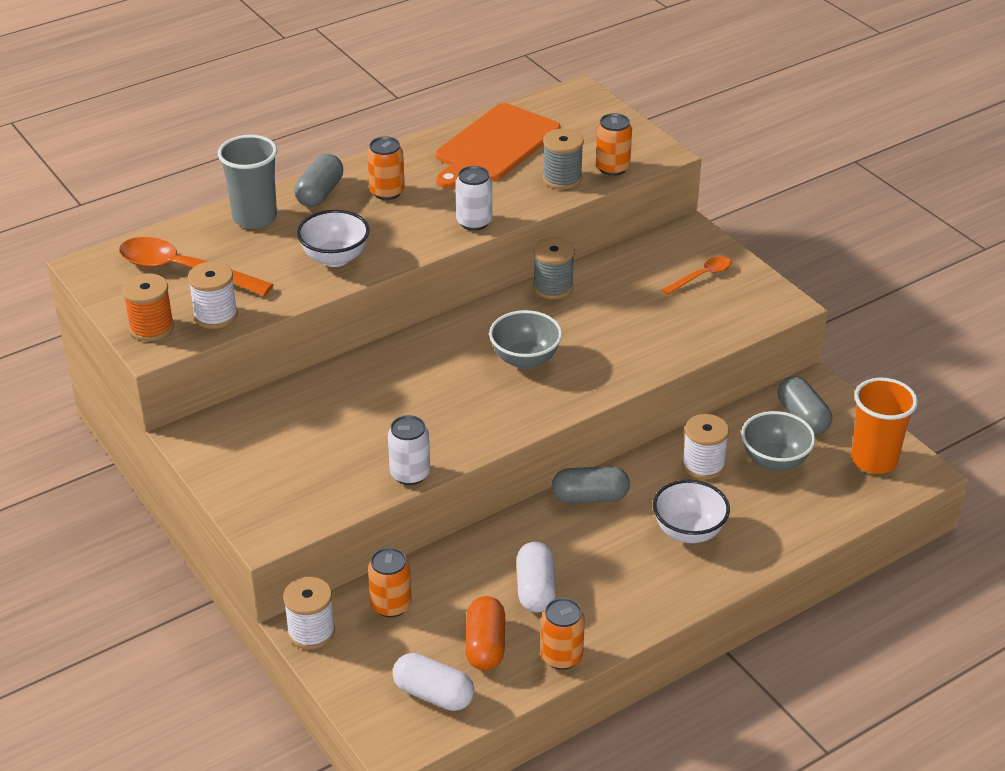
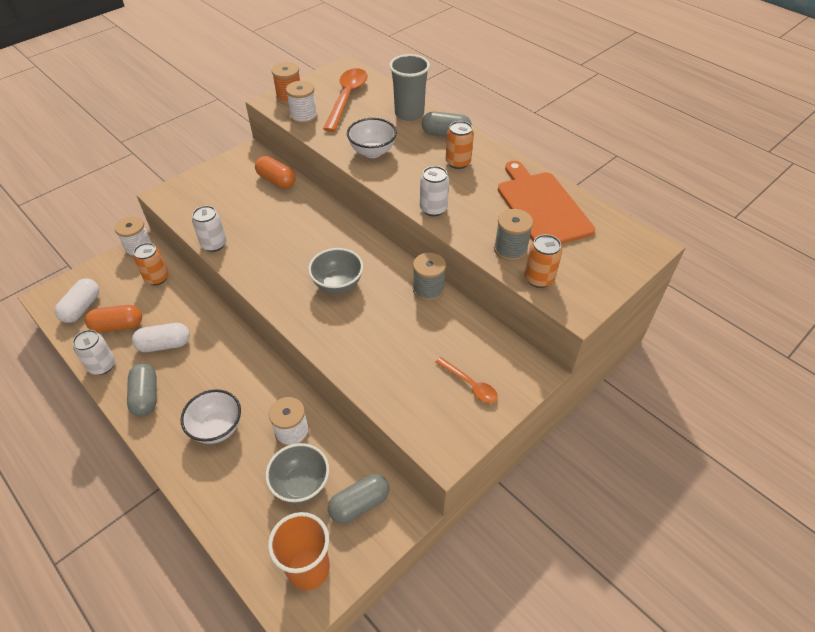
camera: 80 degrees right, 10 degrees up
orange cutting board [436,103,560,189] -> orange cutting board turned 45 degrees clockwise [498,161,595,244]
orange can [541,598,585,670] -> white can [73,330,115,375]
grey capsule [552,466,630,504] -> grey capsule moved to [127,363,156,417]
none -> orange capsule [255,156,296,189]

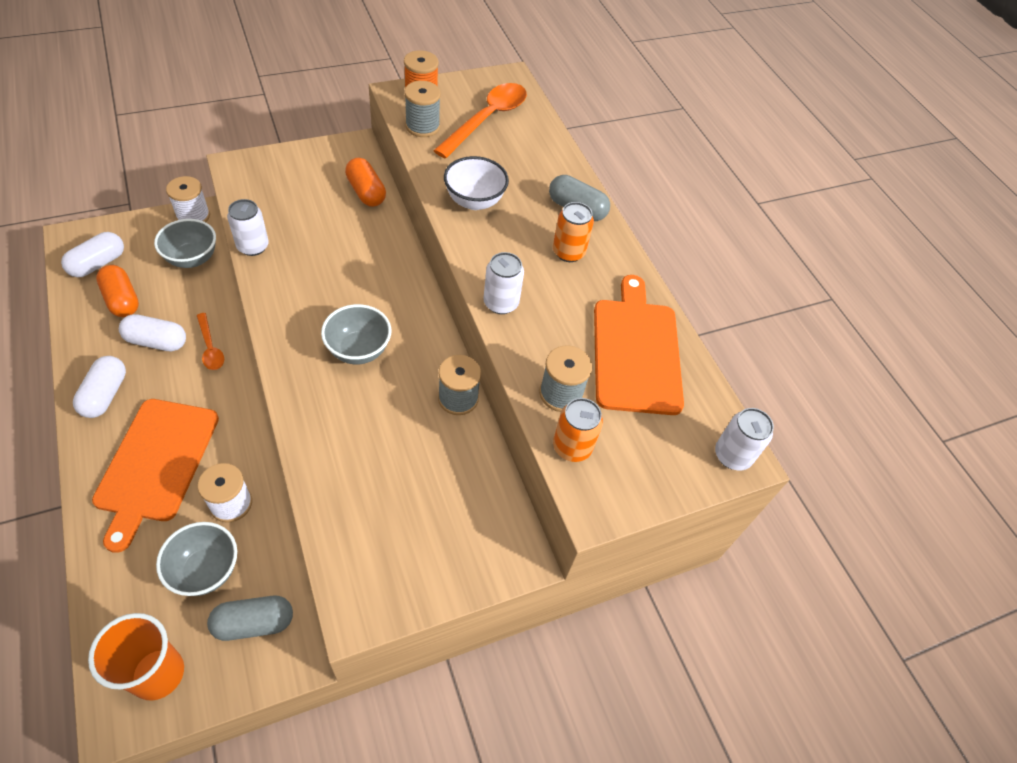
camera: 15 degrees right, 5 degrees up
white can [73,330,115,375] -> white can moved to [715,408,774,471]
orange capsule [85,305,142,333] -> orange capsule turned 45 degrees clockwise [96,265,139,317]
grey capsule [127,363,156,417] -> white capsule [73,356,126,418]
orange can [134,243,169,285] -> grey bowl [154,219,216,268]
white bowl [180,389,241,444] -> orange cutting board [92,399,219,553]
white spool [286,81,318,125] -> grey spool [404,81,441,137]
grey cup [389,54,430,121] -> none
orange spoon [436,357,498,403] -> orange spoon moved to [197,313,224,370]

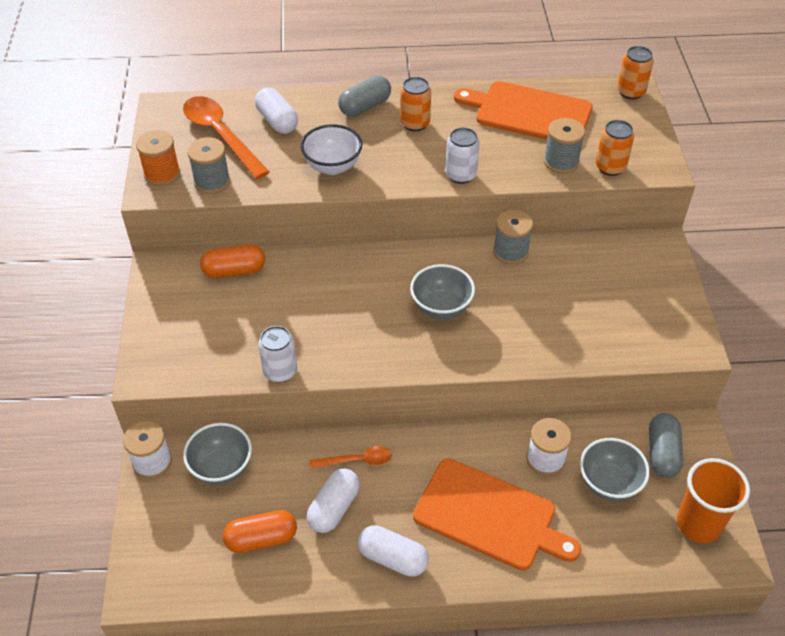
camera: 65 degrees left, 5 degrees down
white capsule [61,232,124,277] -> white capsule moved to [255,88,298,134]
white can [715,408,774,471] -> orange can [617,46,654,100]

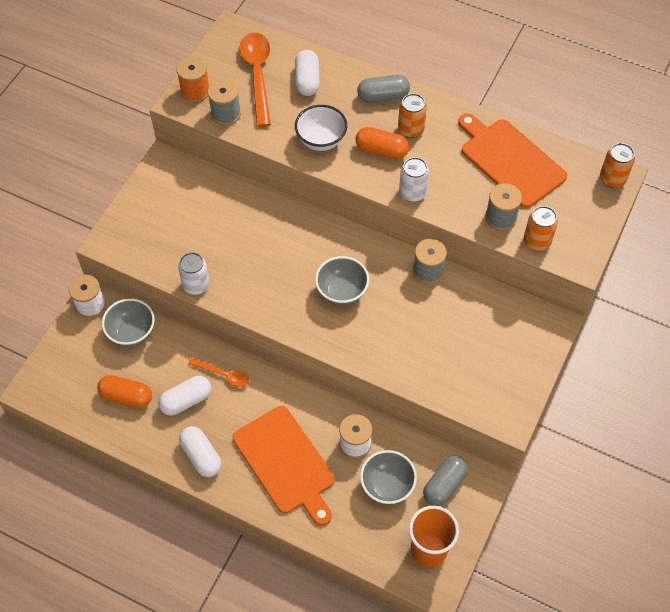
camera: 30 degrees right, 10 degrees up
orange capsule [200,244,265,278] -> orange capsule moved to [355,127,409,160]

